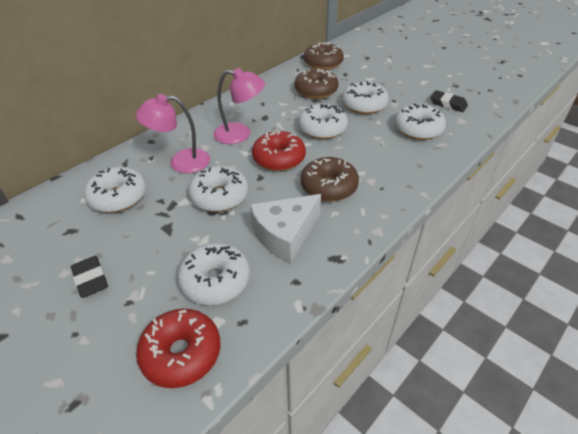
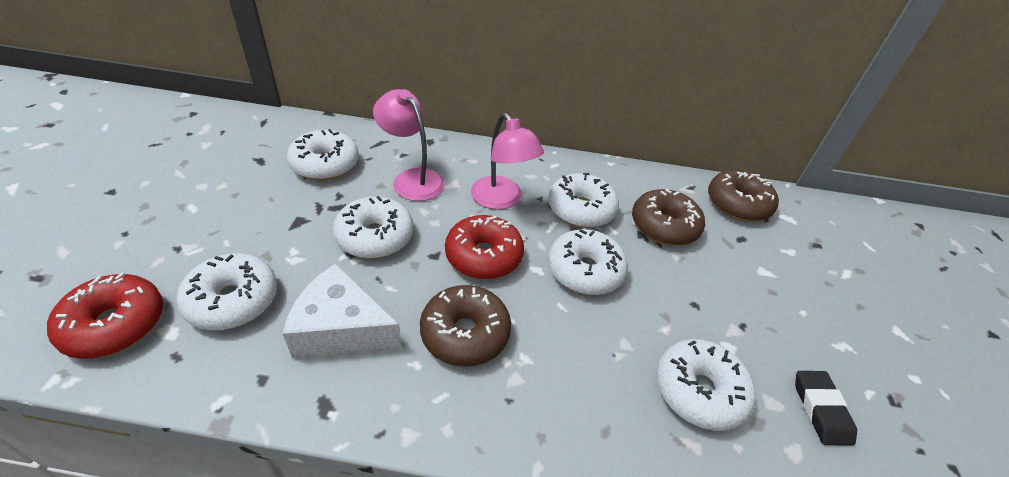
camera: 50 degrees right, 0 degrees up
black eraser [71,256,108,298] -> none
white donut [342,81,389,114] -> white donut moved to [548,173,619,228]

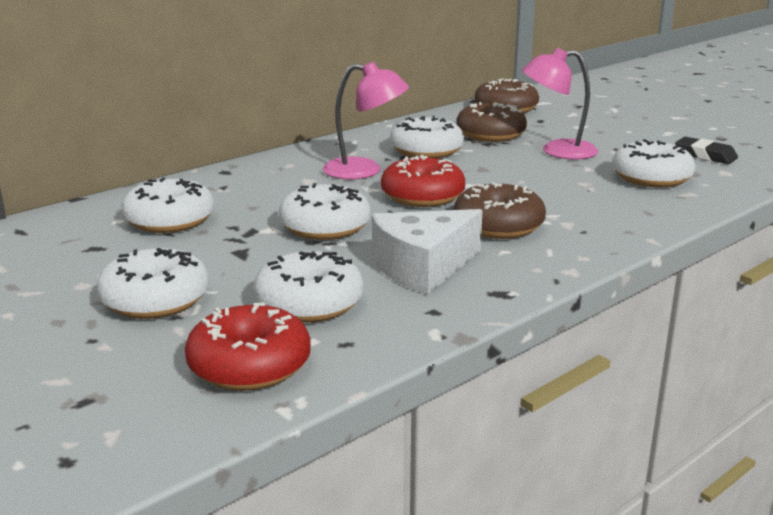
camera: 45 degrees left, 20 degrees down
pink lamp [373,89,445,201] -> pink lamp moved to [522,48,598,160]
white donut [548,229,628,295] -> white donut moved to [96,248,209,319]

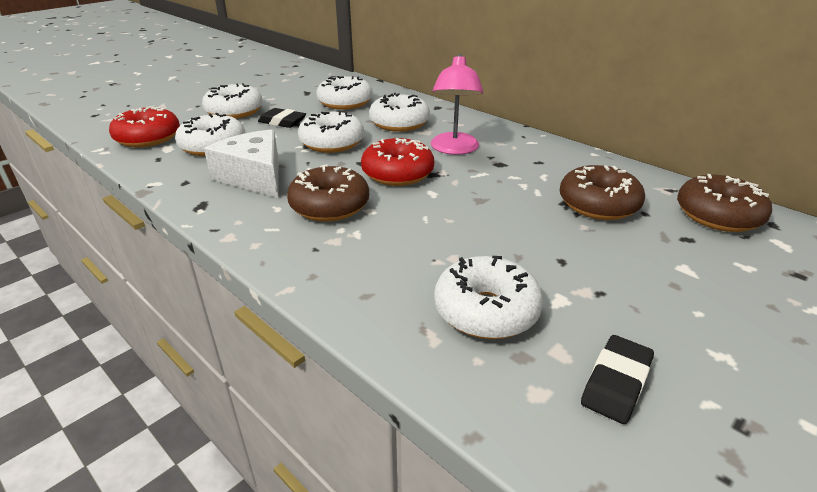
camera: 85 degrees right, 10 degrees up
white donut [390,116,464,158] -> white donut moved to [369,93,430,132]
pink lamp [522,48,598,160] -> none
none -> black eraser [258,108,306,128]

